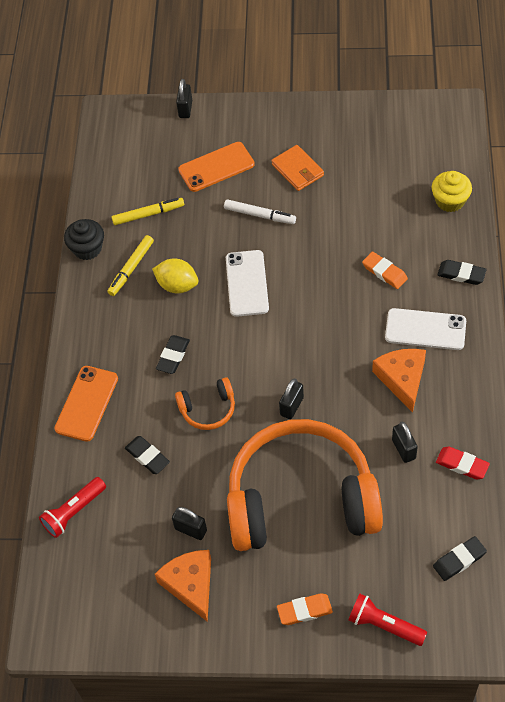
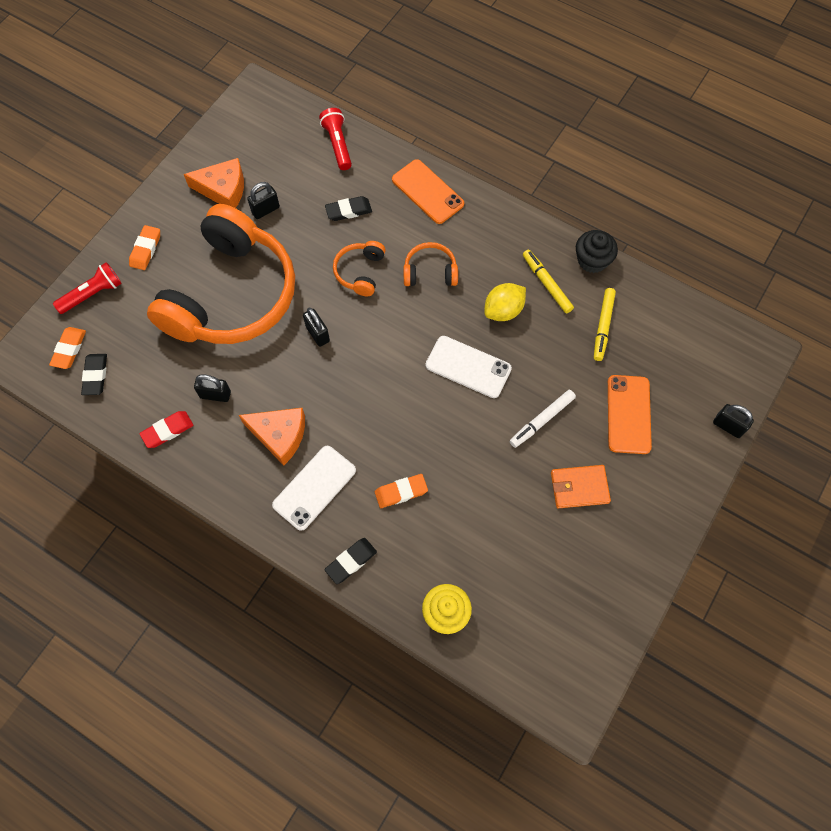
camera: 115 degrees right, 10 degrees up
black eraser [156,335,190,374] -> orange headphones [404,242,458,286]
none -> orange eraser [49,327,86,369]

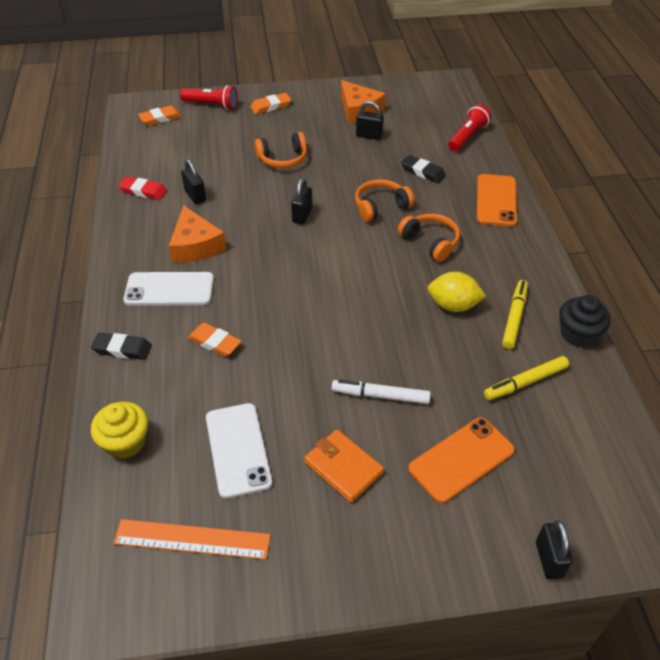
camera: 50 degrees right, 20 degrees down
black eraser [81,354,107,395] -> none
orange headphones [147,204,295,344] -> orange headphones [254,132,307,168], size x0.40
white phone [426,336,512,398] -> white phone moved to [206,403,272,499]
none -> orange ruler [113,519,271,560]

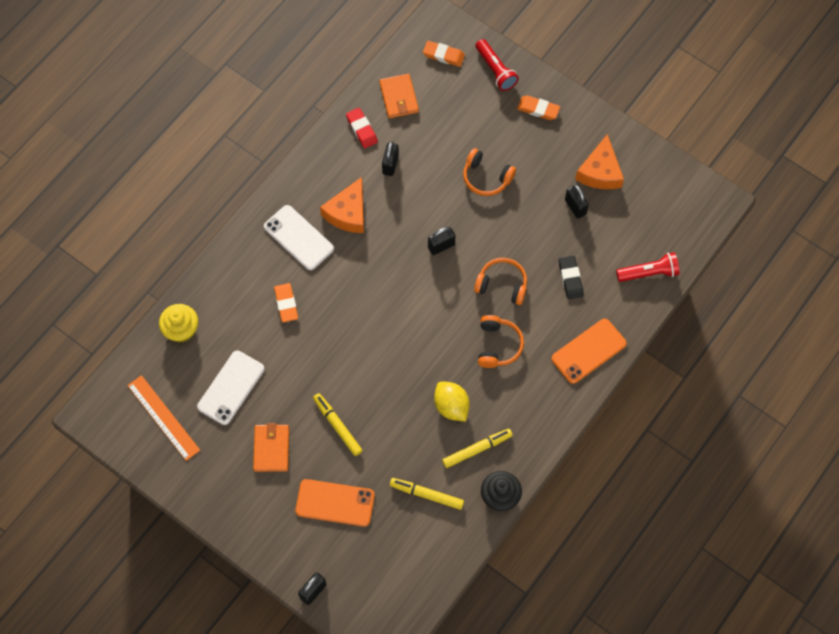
camera: 45 degrees right, 20 degrees up
black eraser [91,332,152,360] -> none
white marker [332,379,431,404] -> yellow marker [313,393,362,456]
none -> orange wallet [379,74,419,118]

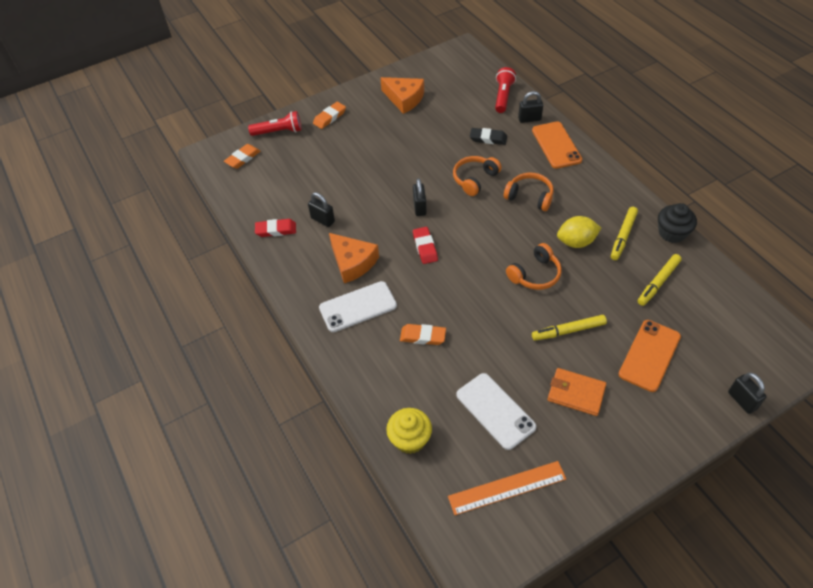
camera: 65 degrees left, 15 degrees down
orange wallet [379,74,419,118] -> none
yellow marker [442,429,513,468] -> yellow marker turned 150 degrees counterclockwise [611,207,638,260]
orange headphones [463,148,516,196] -> orange headphones moved to [506,243,562,290]
black padlock [565,185,589,218] -> black padlock moved to [518,91,543,123]
none -> red eraser [413,227,438,264]

